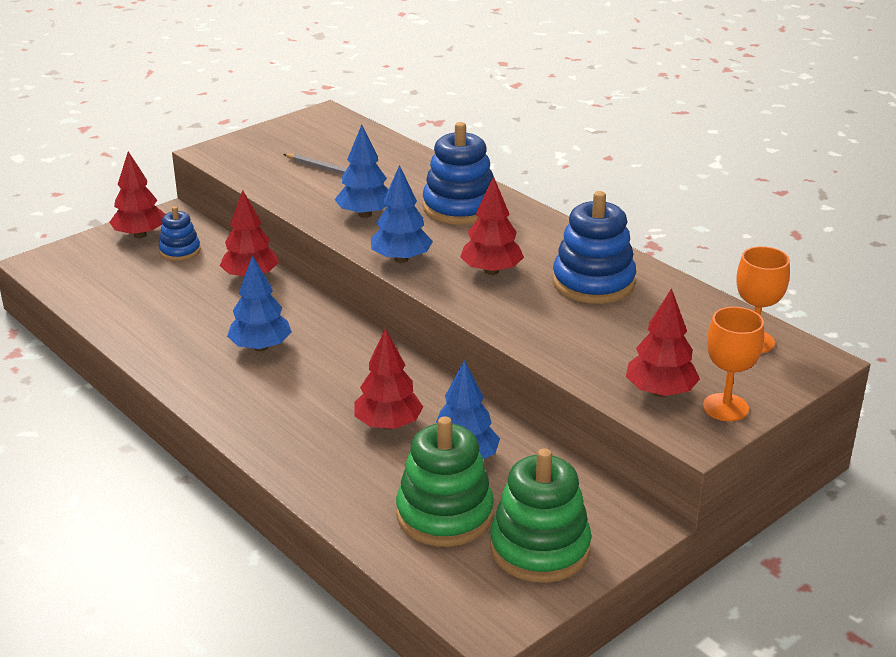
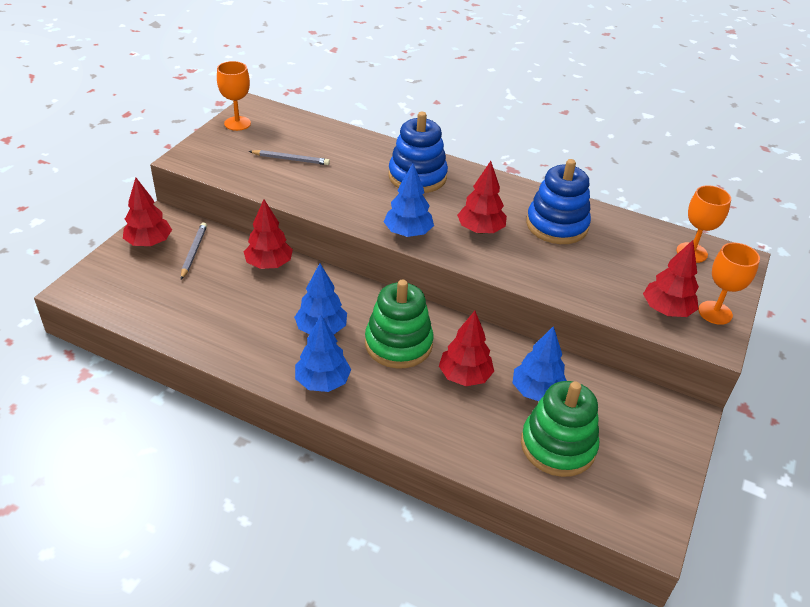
camera: 25 degrees left, 10 degrees up
blue stacking toy [159,206,201,261] -> grey pencil [181,222,207,280]
blue tree [334,125,389,218] -> blue tree moved to [295,315,351,392]
green stacking toy [490,448,591,583] -> green stacking toy moved to [365,280,434,368]
none -> orange goblet [217,61,251,131]

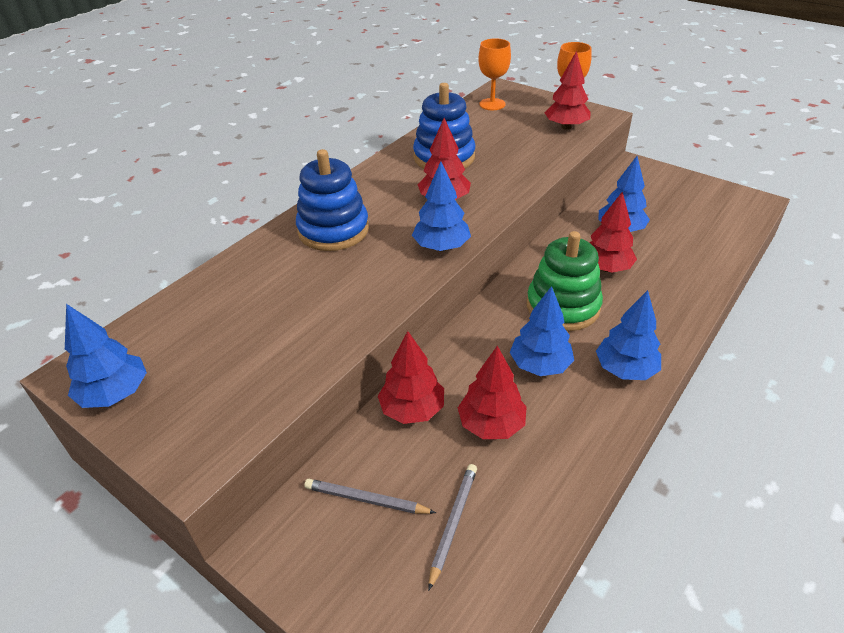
camera: 75 degrees left, 0 degrees up
red tree [123,178,172,246] -> red tree moved to [458,346,527,439]
orange goblet [217,61,251,131] -> blue tree [65,304,147,408]
grey pencil [249,150,330,165] -> grey pencil moved to [428,464,477,591]
green stacking toy [521,381,599,477] -> none

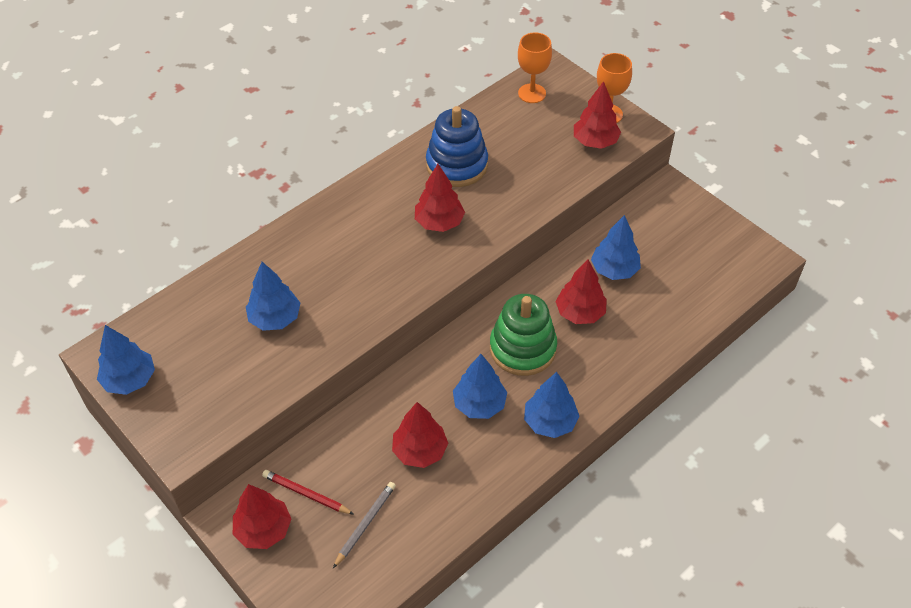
camera: 10 degrees right, 10 degrees up
blue stacking toy [296,149,369,251] -> none
grey pencil [304,479,436,514] -> red pencil [262,470,354,515]
red tree [378,331,444,424] -> red tree moved to [233,484,291,549]
blue tree [412,161,471,251] -> blue tree moved to [246,262,300,331]

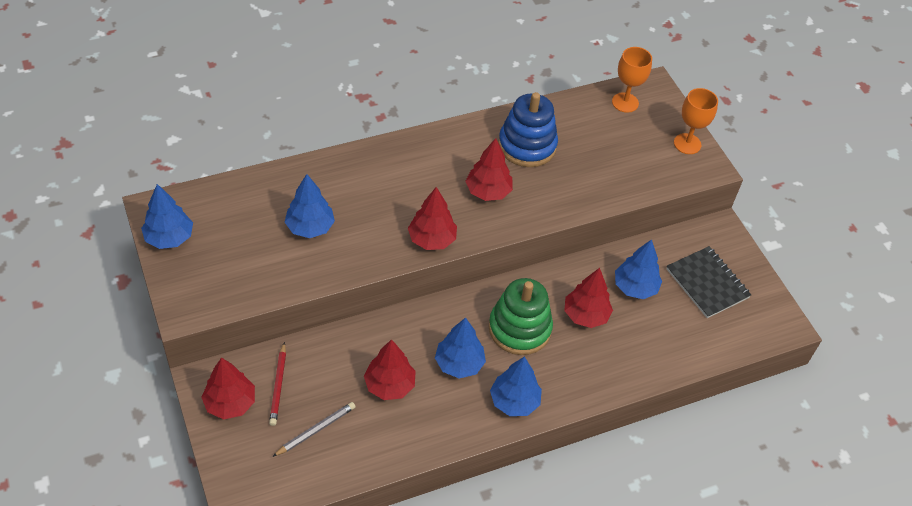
camera: 15 degrees right, 0 degrees up
red pencil [262,470,354,515] -> red pencil turned 135 degrees counterclockwise [269,342,286,426]
red tree [574,81,621,149] -> red tree moved to [408,187,457,250]
none -> black notebook [666,246,751,318]

